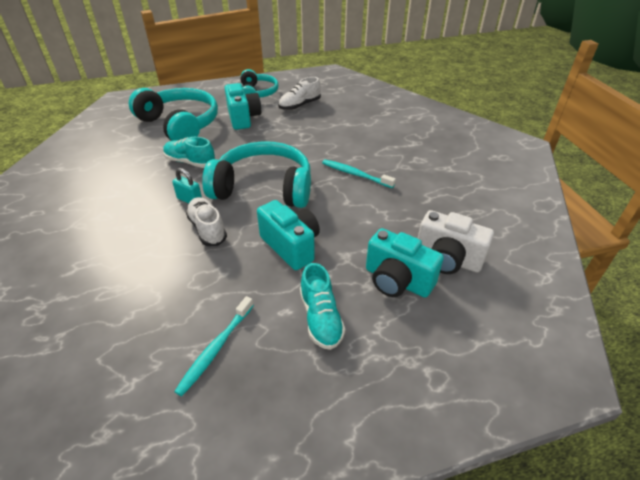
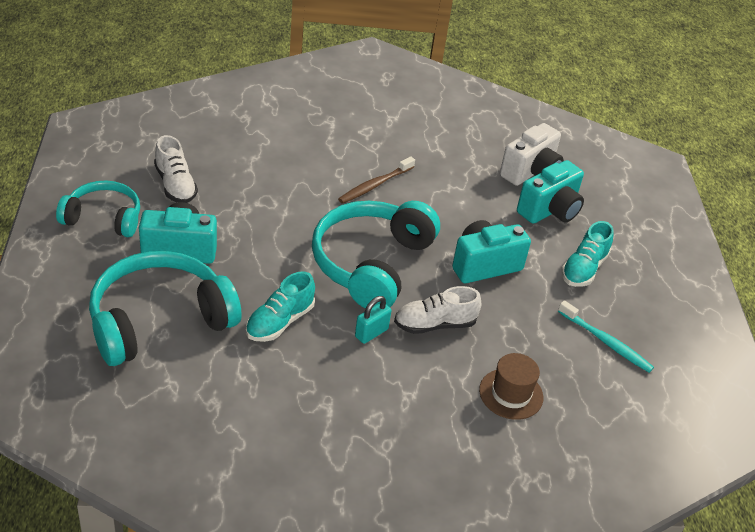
camera: 80 degrees left, 0 degrees up
turquoise shoe [300,263,345,350] -> turquoise shoe turned 120 degrees clockwise [561,221,614,287]
turquoise toothbrush [322,160,396,188] -> brown toothbrush [338,156,415,204]
none -> brown hat [479,353,543,420]

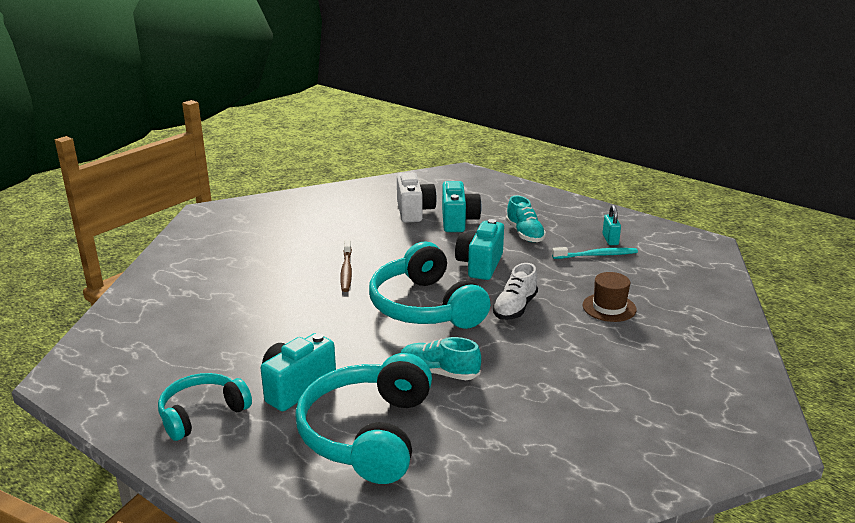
camera: 45 degrees left, 15 degrees down
white shoe [154,135,198,203] -> none
turquoise shoe [246,271,315,342] -> turquoise shoe turned 120 degrees clockwise [401,337,481,380]
turquoise padlock [355,296,391,344] -> turquoise padlock moved to [603,205,621,245]

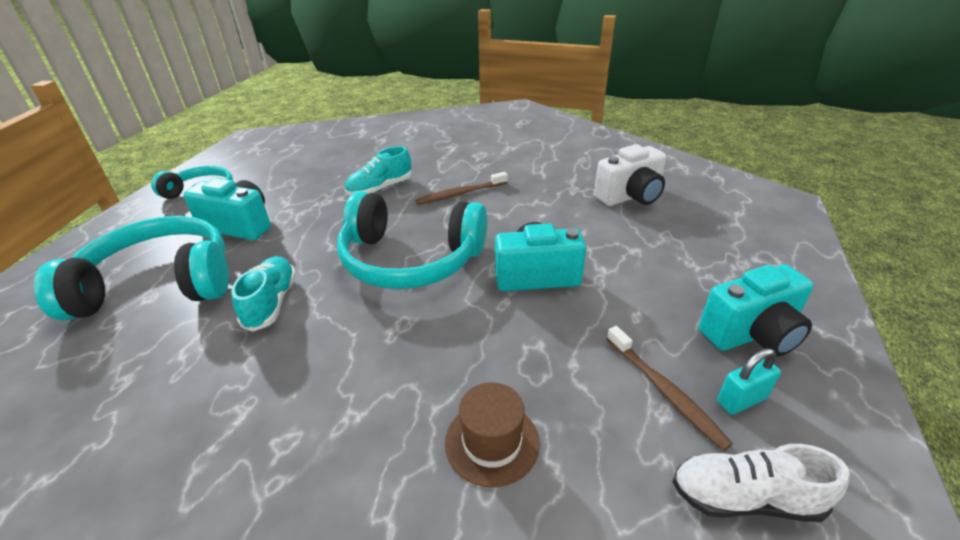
camera: 70 degrees right, 10 degrees up
turquoise headphones [369,242,490,329] -> turquoise headphones turned 120 degrees counterclockwise [337,191,487,289]
turquoise camera [442,181,482,232] -> turquoise camera moved to [699,264,814,356]
white shoe [493,263,538,320] -> white shoe moved to [672,444,850,522]
turquoise shoe [506,196,546,242] -> turquoise shoe moved to [345,146,412,195]
turquoise toothbrush [552,247,638,259] -> brown toothbrush [607,326,733,451]

